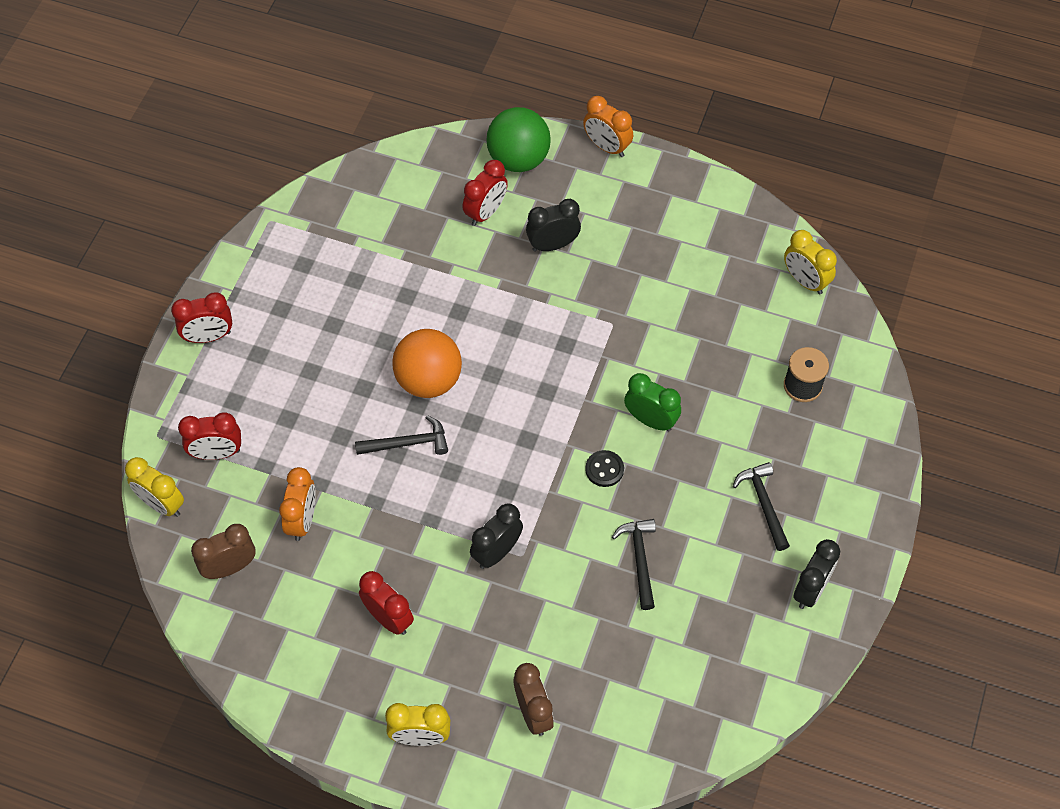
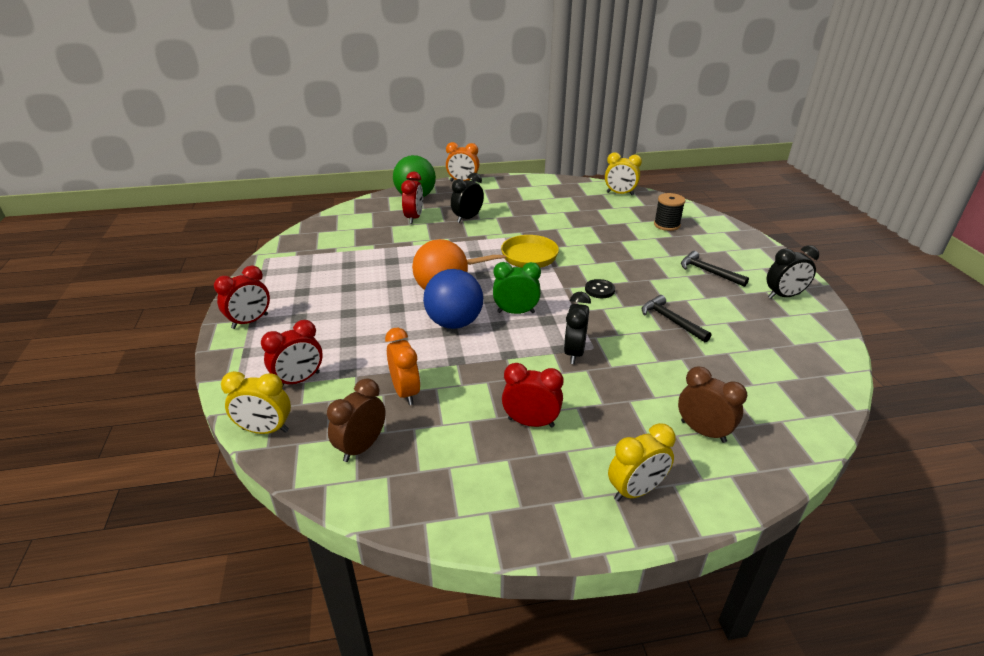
camera: 30 degrees left, 25 degrees down
black hammer [355,415,448,455] -> blue ball [423,269,483,329]
green clock [624,373,681,431] -> green clock moved to [493,262,541,314]
black clock [793,539,840,609] -> black clock turned 75 degrees clockwise [767,245,819,299]
none -> yellow pan [467,235,559,268]

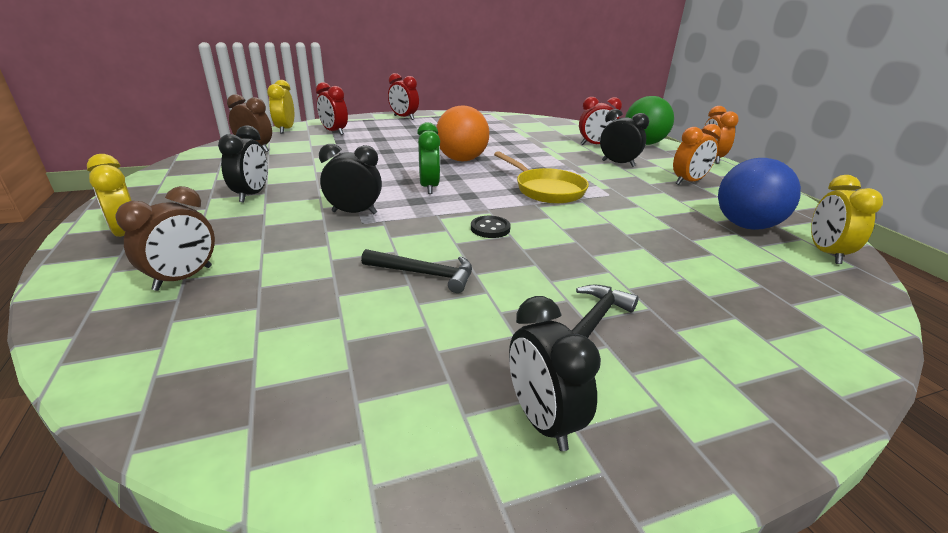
camera: 80 degrees right, 5 degrees down
orange clock [385,328,421,405] -> orange clock moved to [673,124,721,185]
blue ball [423,269,483,329] -> blue ball moved to [718,158,801,230]
red clock [502,363,563,428] -> black clock [218,125,268,202]
black hammer [642,295,711,343] -> black hammer turned 60 degrees clockwise [361,249,472,293]
black spool [654,193,686,231] -> none

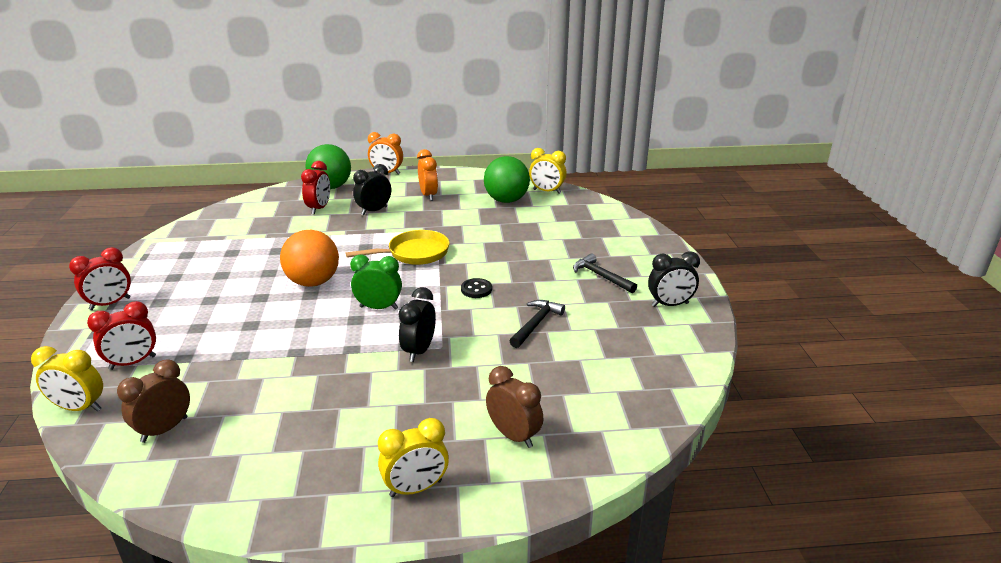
camera: 75 degrees left, 0 degrees up
black clock [218,125,268,202] -> none
blue ball [718,158,801,230] -> green ball [484,156,530,203]

